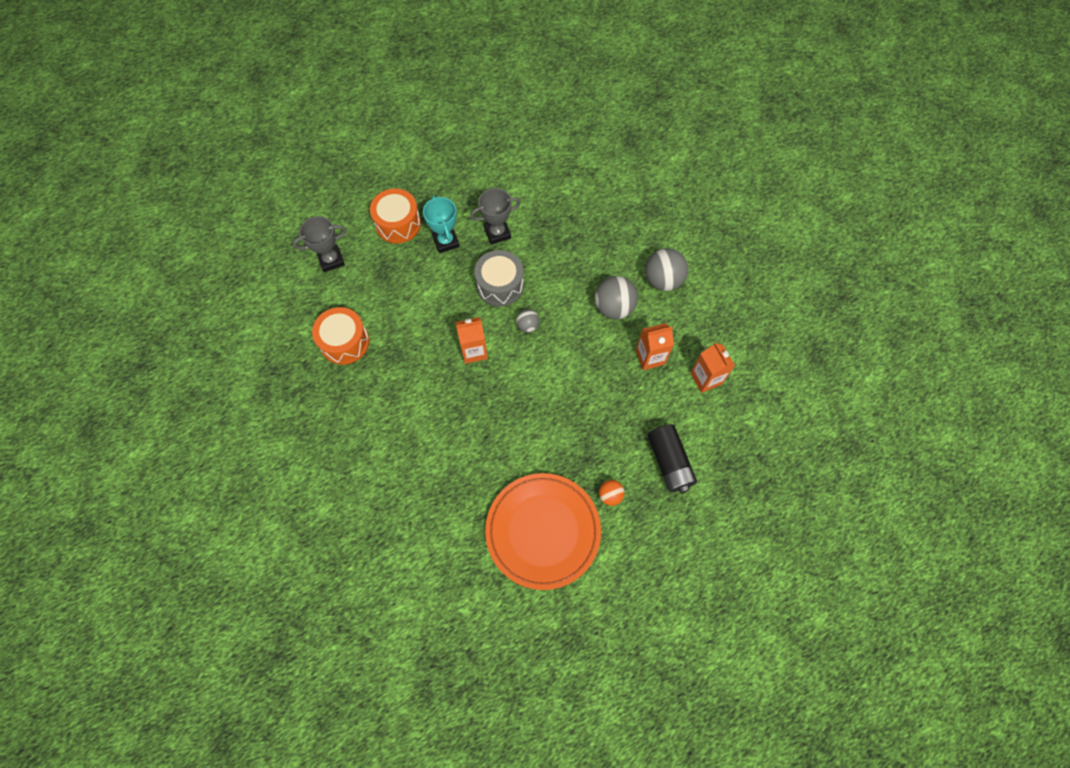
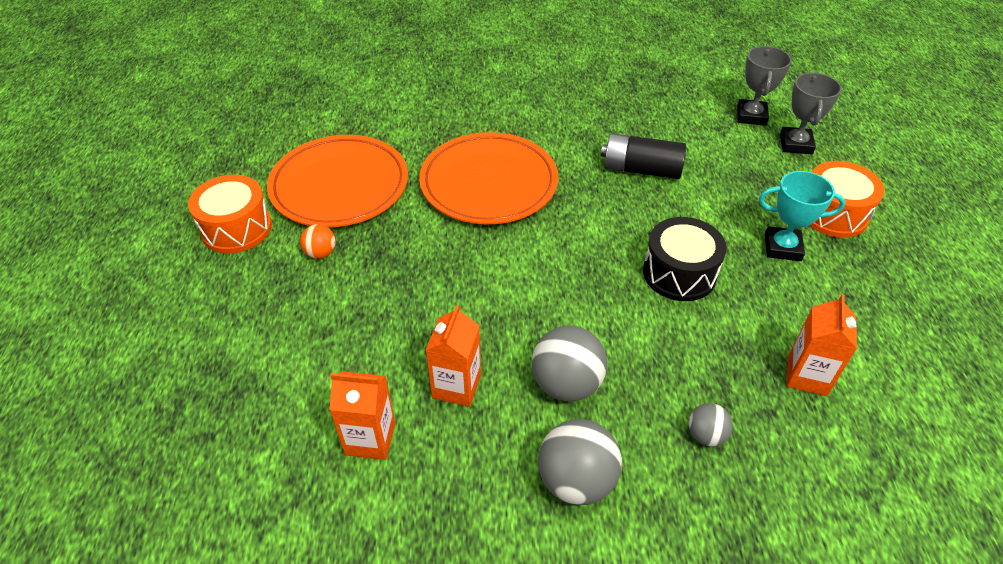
camera: 120 degrees right, 20 degrees down
orange drum [312,307,369,365] -> orange drum moved to [188,175,272,254]
orange carton [456,317,488,364] -> orange carton moved to [786,294,857,396]
grey trophy [470,188,521,244] -> grey trophy moved to [737,46,792,126]
grey drum [474,250,524,306] -> black drum [643,217,727,301]
grey ball [516,309,539,333] -> grey ball moved to [689,403,733,447]
black battery [647,424,697,493] -> black battery moved to [601,133,686,179]
none -> orange plate [419,132,558,224]

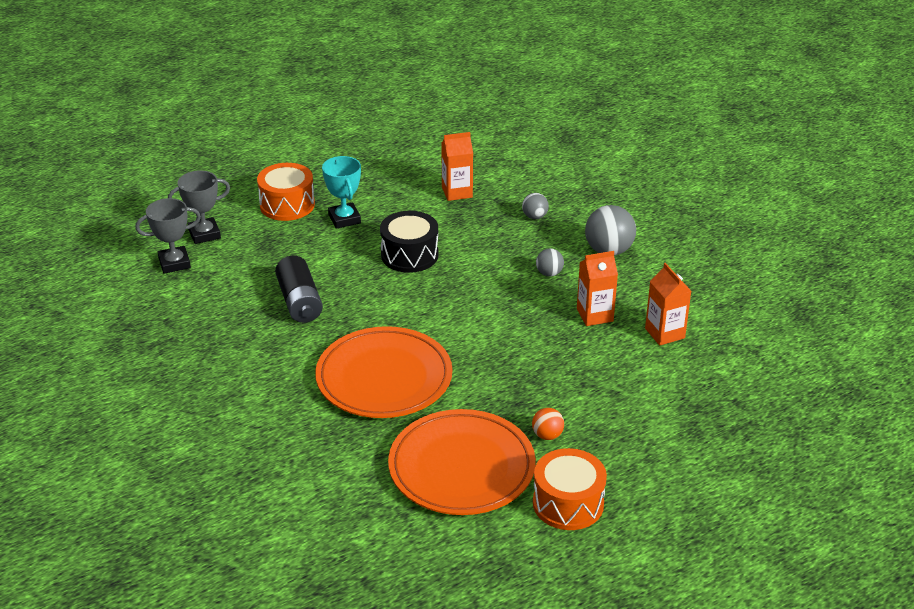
camera: 120 degrees left, 10 degrees down
grey ball [532,326,607,401] -> grey ball [536,248,564,277], size x0.54

